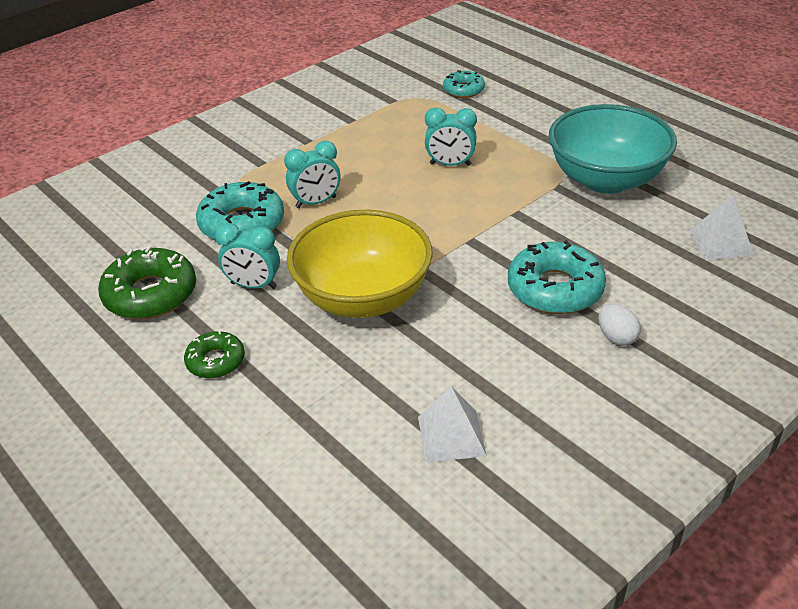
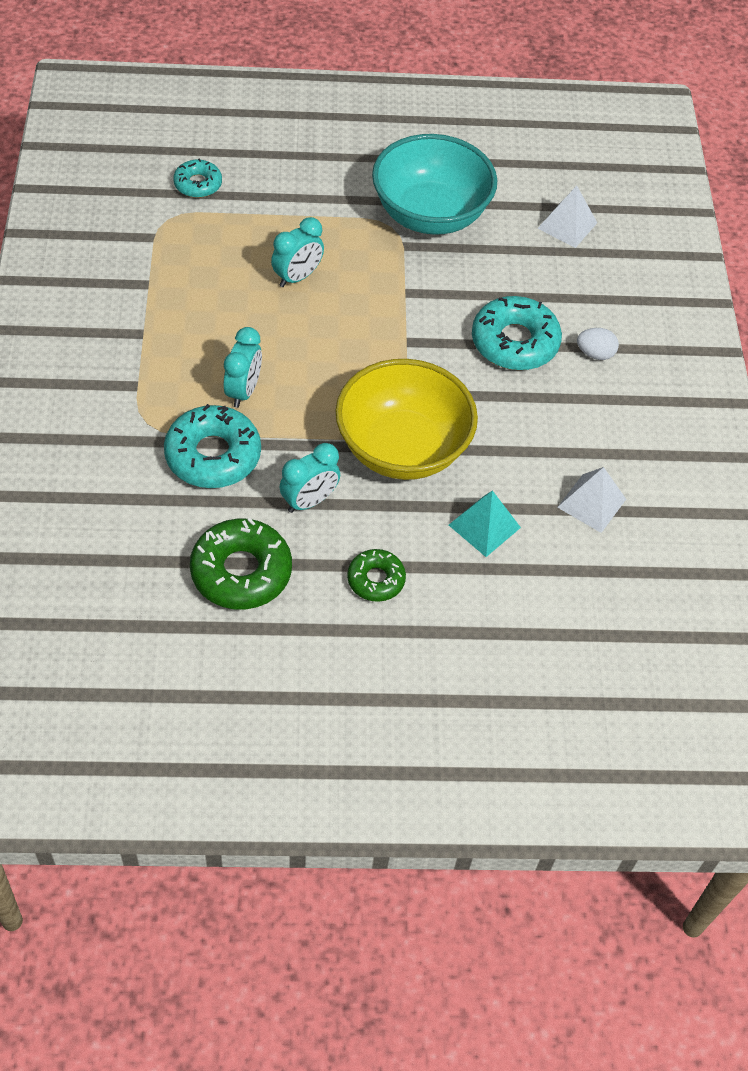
camera: 55 degrees left, 15 degrees up
none -> turquoise pyramid [449,490,521,557]

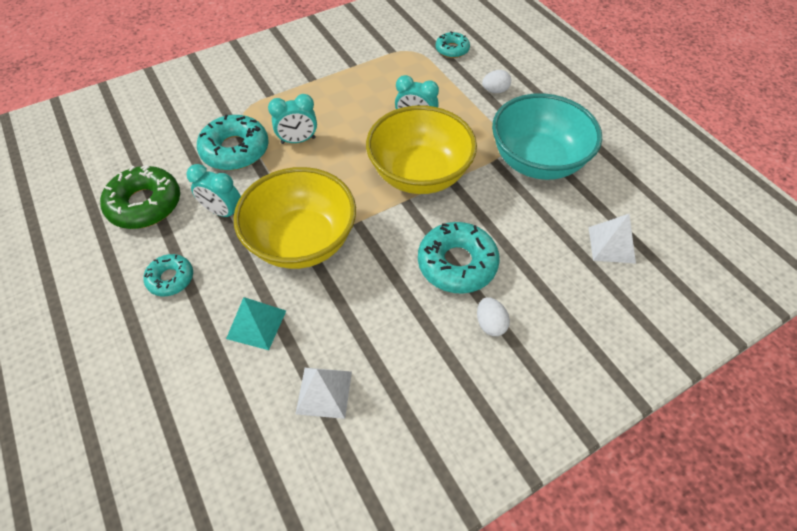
camera: 65 degrees right, 0 degrees up
green donut [347,549,406,602] -> turquoise donut [144,254,193,296]
none -> yellow bowl [366,105,477,194]
none -> white egg [482,70,511,93]

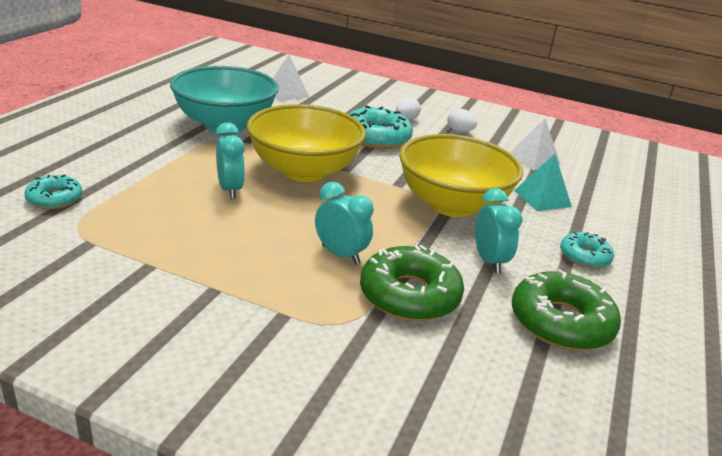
camera: 130 degrees left, 25 degrees down
turquoise donut [197,115,269,170] -> green donut [360,245,464,321]
white egg [482,70,511,93] -> white egg moved to [447,109,477,133]

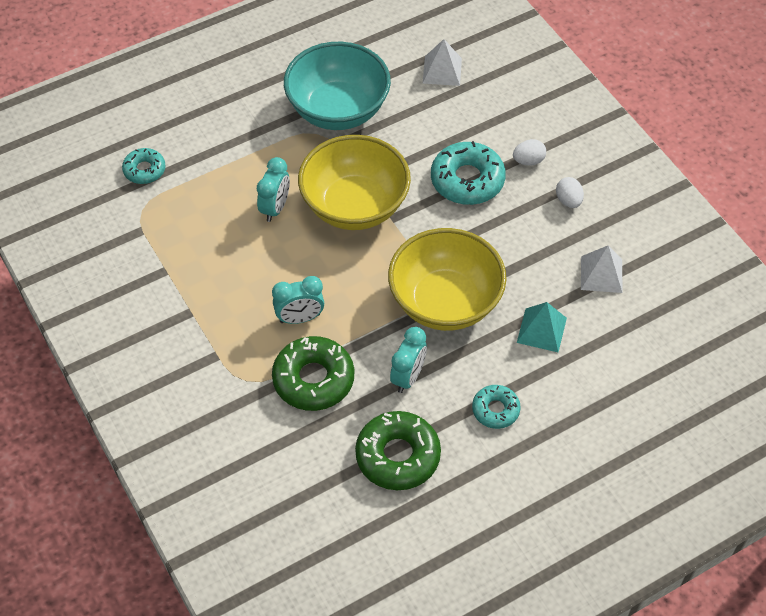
camera: 40 degrees right, 25 degrees up
turquoise clock [315,182,374,265] -> turquoise clock turned 90 degrees clockwise [272,276,324,324]

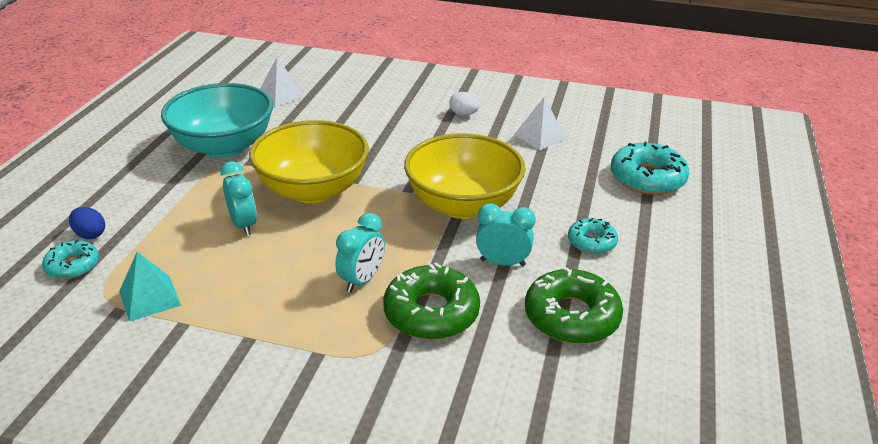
camera: 45 degrees left, 20 degrees down
turquoise clock [390,327,427,393] -> turquoise clock turned 60 degrees counterclockwise [476,203,536,266]
turquoise donut [431,141,506,205] -> turquoise donut moved to [611,142,689,195]
white egg [513,139,546,166] -> none
turquoise pyramid [517,302,567,352] -> turquoise pyramid moved to [119,252,181,322]
none -> blue egg [69,207,105,239]

